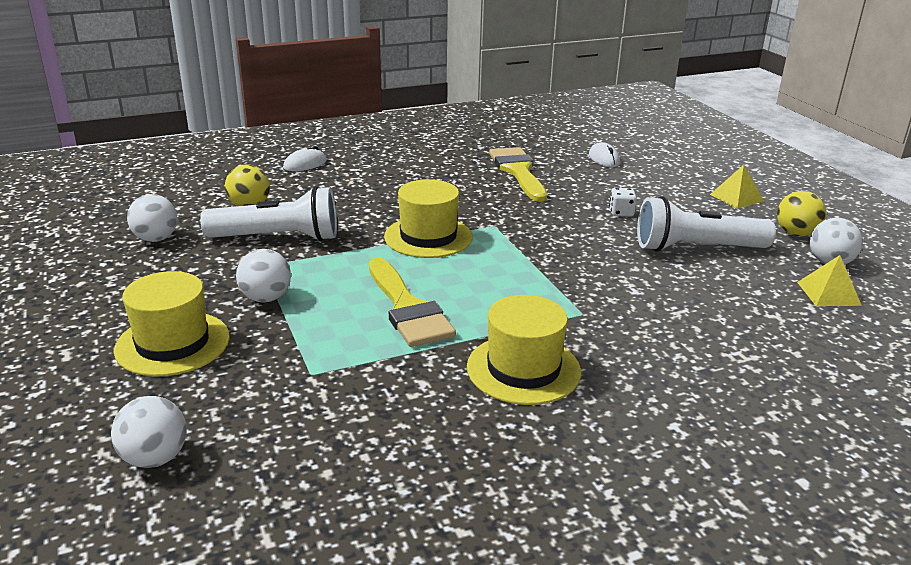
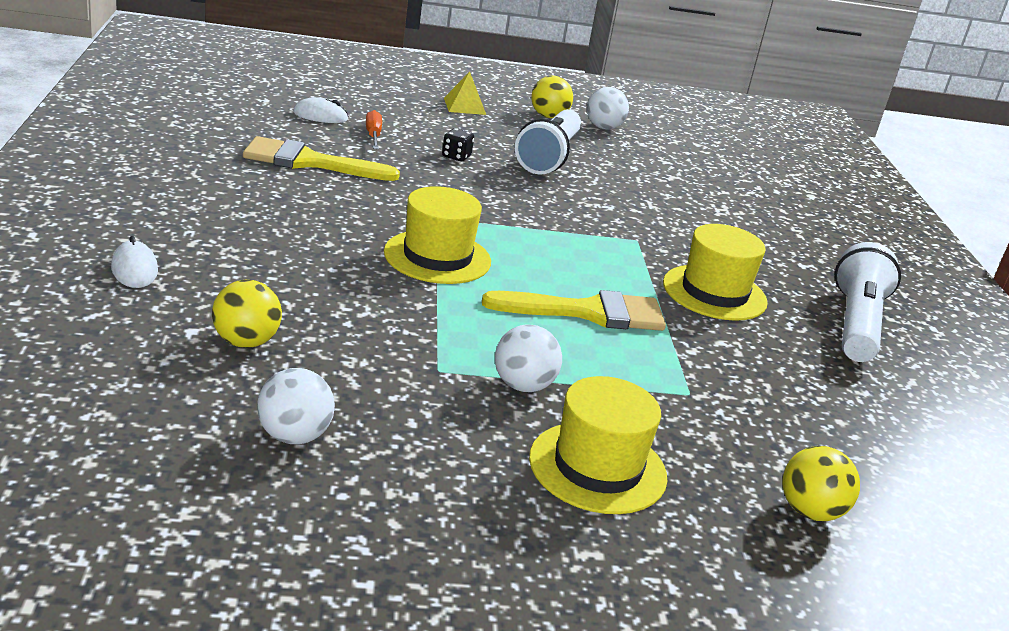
camera: 75 degrees left, 0 degrees up
white ball [111,396,187,468] -> yellow ball [782,446,860,521]
white flashlight [200,186,337,241] -> white flashlight moved to [835,242,901,362]
white dice [609,188,637,217] -> black dice [442,128,474,161]
yellow pyramid [797,255,862,306] -> none
none -> orange screwdriver [366,110,382,149]

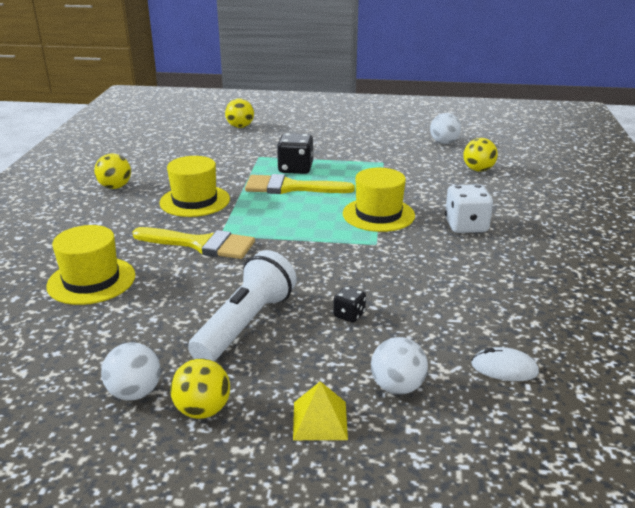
camera: 165 degrees left, 0 degrees up
white mouse [111,236,158,288] -> none
yellow brush [243,136,400,181] -> yellow brush moved to [132,227,255,259]
orange screwdriver [366,110,382,149] -> none
white ball [495,325,562,392] -> white ball moved to [371,337,428,394]
yellow hat [529,376,667,514] -> yellow hat moved to [46,225,136,305]
white flashlight [835,242,901,362] -> yellow ball [94,153,131,189]
none -> black dice [277,133,313,174]
none -> white dice [445,184,493,233]

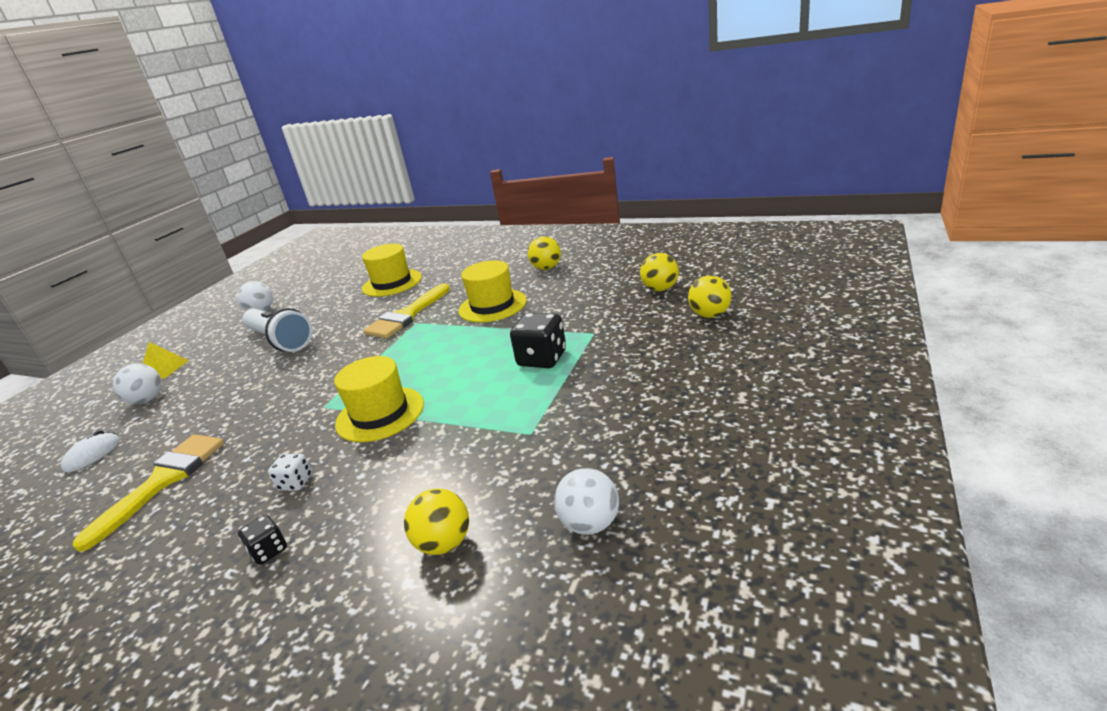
camera: 110 degrees right, 0 degrees up
yellow ball [170,358,230,419] -> yellow ball moved to [640,253,679,291]
yellow brush [245,174,355,194] -> yellow brush moved to [73,434,224,552]
black dice [333,286,366,323] -> black dice moved to [238,515,287,565]
white dice [445,184,493,233] -> white dice [268,454,312,491], size x0.54

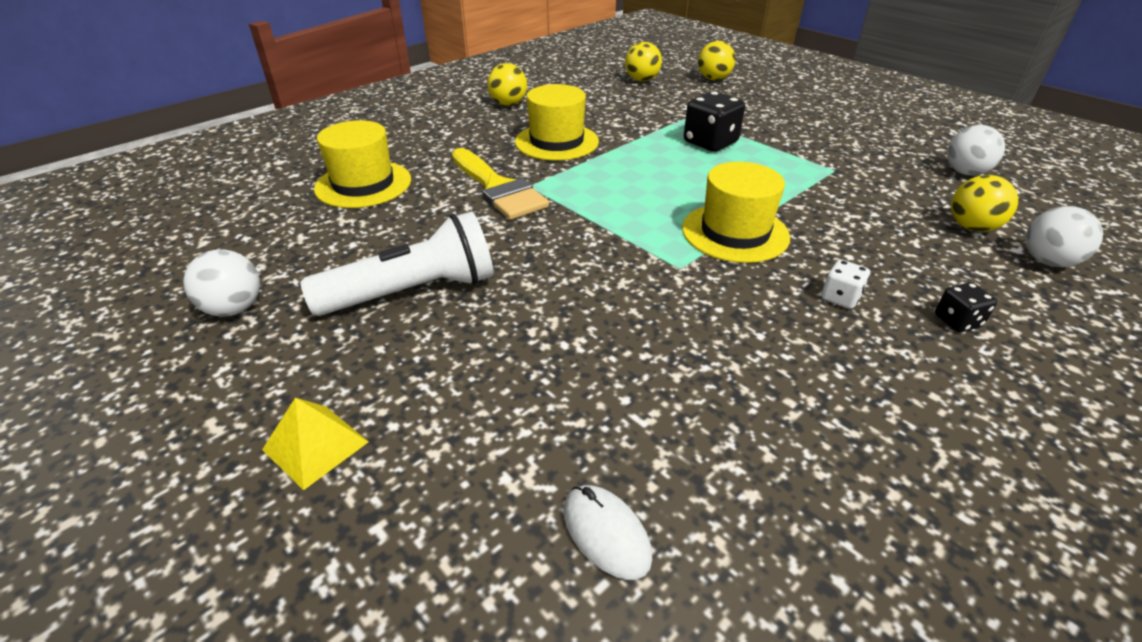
camera: 70 degrees left, 10 degrees up
yellow brush [73,434,224,552] -> none
white ball [113,363,162,404] -> white ball moved to [1026,206,1103,267]

